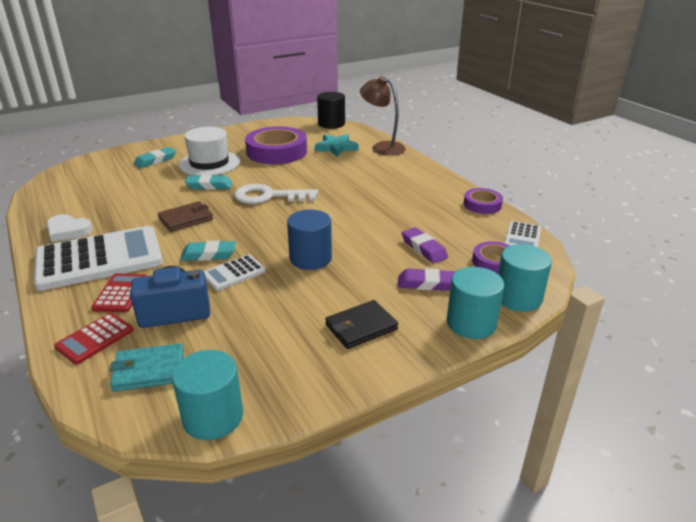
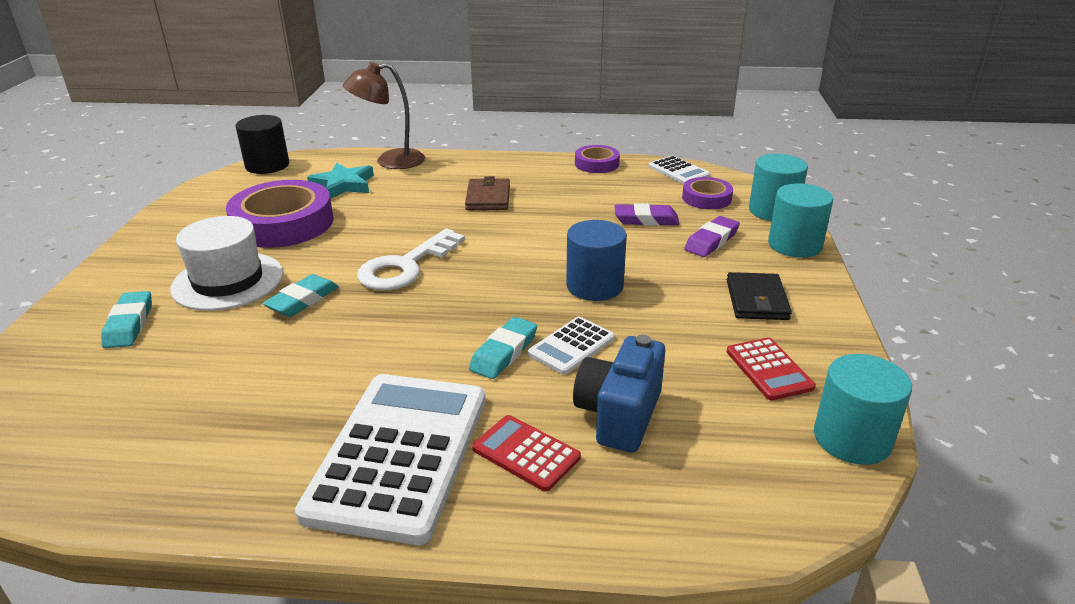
camera: 55 degrees left, 0 degrees up
white heart [47,214,93,242] -> none
red calculator [54,313,133,364] -> red calculator moved to [727,337,816,401]
turquoise wallet [110,343,184,391] -> none
brown wallet [158,201,213,232] -> brown wallet moved to [465,176,510,210]
white calculator [204,254,266,291] -> white calculator turned 45 degrees clockwise [528,317,615,375]

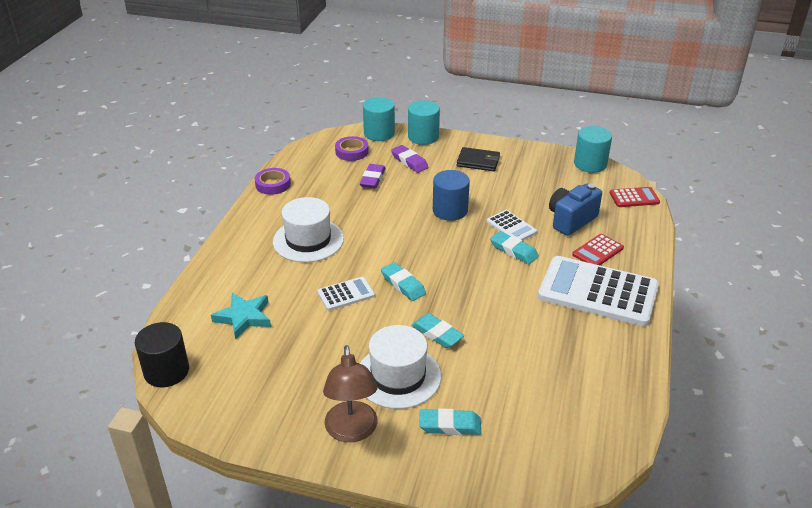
camera: 80 degrees left, 5 degrees up
purple tape [226,180,334,248] -> none
brown lamp [343,62,425,169] -> brown lamp moved to [323,345,378,442]
white key [357,228,465,290] -> turquoise eraser [381,262,426,301]
brown wallet [465,176,510,210] -> white hat [273,197,344,262]
blue camera [573,335,665,453] -> blue camera turned 105 degrees clockwise [549,184,602,236]
white calculator [649,155,710,184] -> white calculator moved to [317,277,375,311]
red calculator [727,337,816,401] -> red calculator moved to [610,187,660,207]

